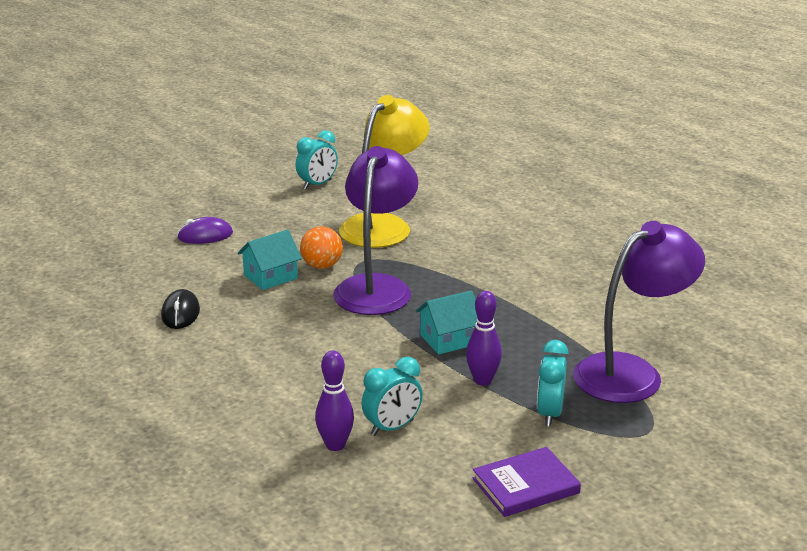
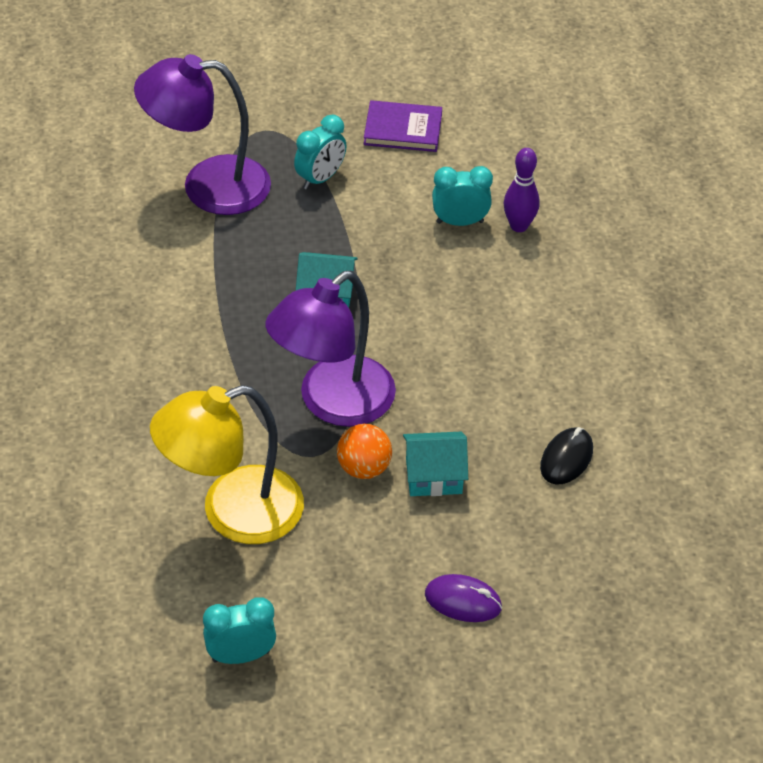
camera: 150 degrees left, 20 degrees up
purple bowling pin [466,291,502,386] -> none

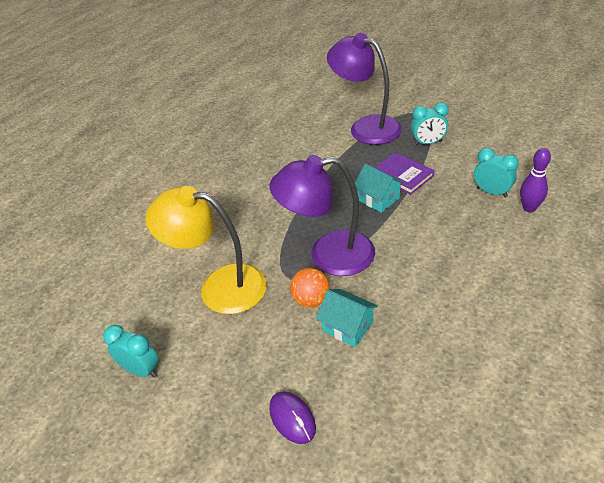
camera: 45 degrees right, 5 degrees down
purple book [364,100,442,152] -> purple book moved to [374,152,435,195]
black mouse [540,427,593,484] -> none

